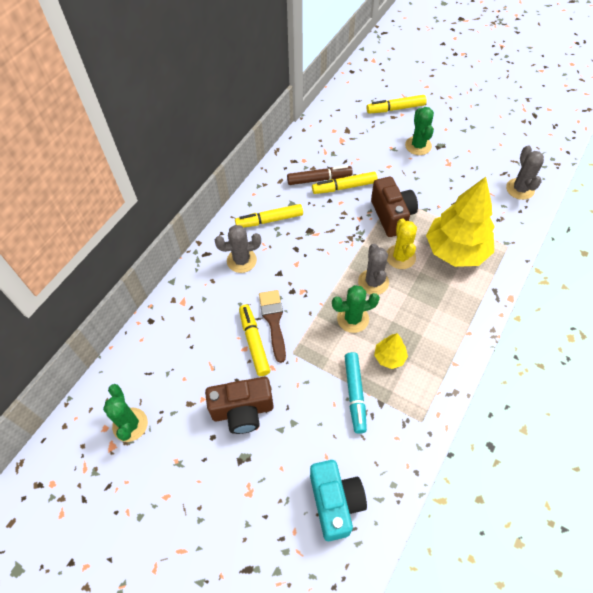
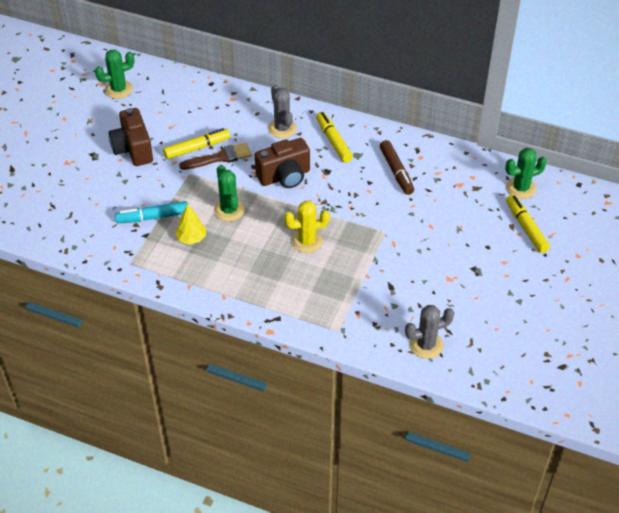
camera: 80 degrees right, 10 degrees down
turquoise camera [310,460,367,541] -> none
yellow marker [312,172,378,194] -> none
grey cactus [358,244,389,295] -> none
brown camera [371,177,418,237] -> brown camera moved to [255,138,310,188]
green cactus [405,107,434,155] -> green cactus moved to [505,148,547,199]
yellow tree [426,177,495,267] -> none

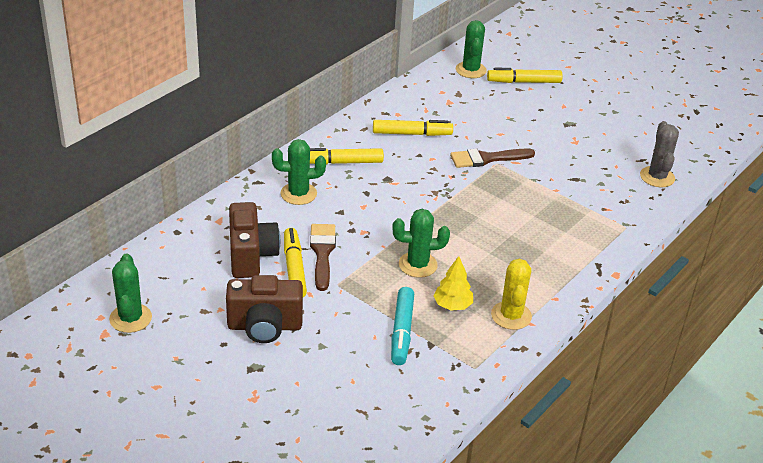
camera: 75 degrees left, 10 degrees down
brown camera [255,138,310,188] -> brown camera moved to [229,202,280,278]
grey cactus [268,85,297,138] -> green cactus [272,139,326,205]
yellow cactus [284,201,330,253] -> yellow cactus moved to [491,259,532,330]
brown marker [380,140,414,195] -> yellow marker [373,120,453,136]
none -> brown brush [450,148,535,168]

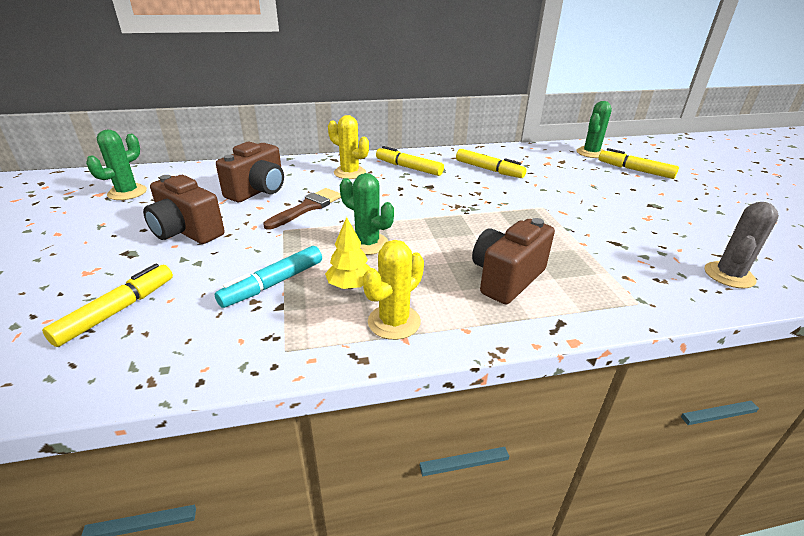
camera: 40 degrees right, 5 degrees down
green cactus [272,139,326,205] -> yellow cactus [328,115,369,179]
yellow marker [284,228,307,297] -> yellow marker moved to [42,264,173,347]
brown brush [450,148,535,168] -> none
none -> brown camera [472,218,555,305]

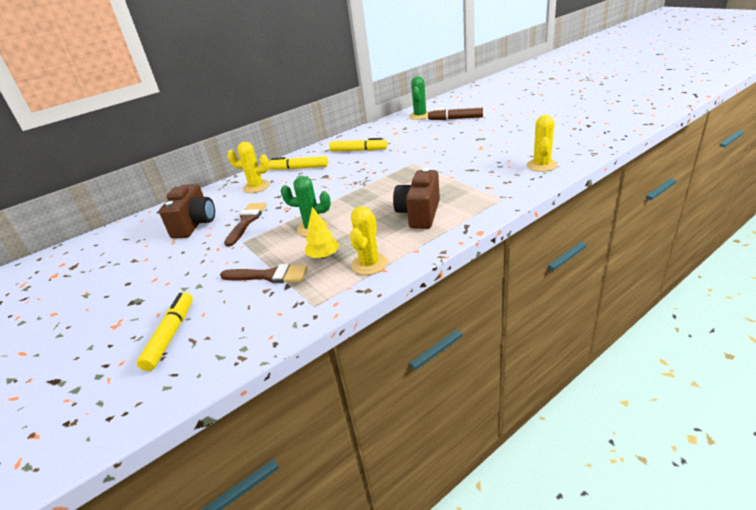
camera: 20 degrees left, 0 degrees up
green cactus [86,130,147,200] -> none
brown camera [143,175,225,244] -> none
turquoise marker [215,246,322,308] -> brown brush [220,264,308,283]
yellow marker [598,148,679,179] -> brown marker [428,108,483,120]
grey cactus [704,202,779,288] -> yellow cactus [527,115,557,172]

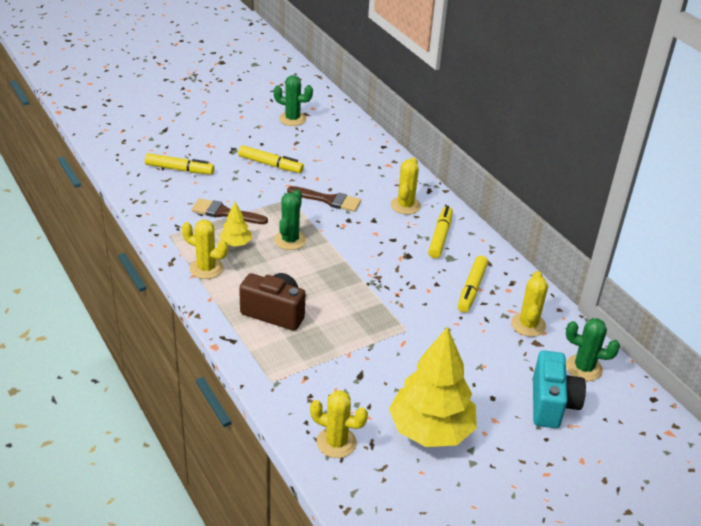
camera: 90 degrees right, 5 degrees up
brown camera [159,184,215,239] -> none
brown brush [220,264,308,283] -> brown brush turned 90 degrees clockwise [191,198,268,224]
brown marker [428,108,483,120] -> turquoise camera [533,350,586,428]
none -> yellow marker [238,145,304,173]
none -> green cactus [274,75,313,126]
none -> yellow tree [389,327,477,447]
none -> yellow cactus [511,271,548,337]

